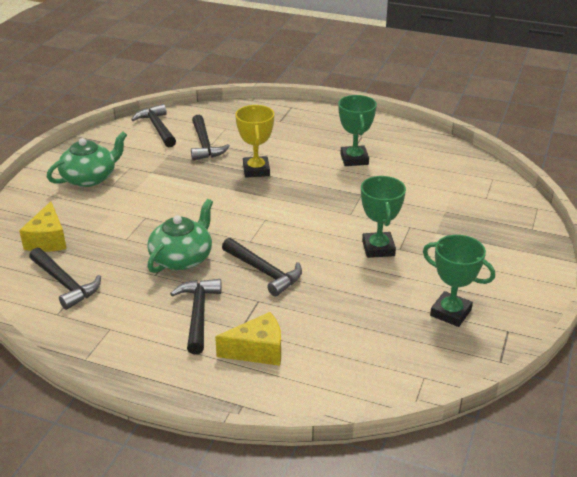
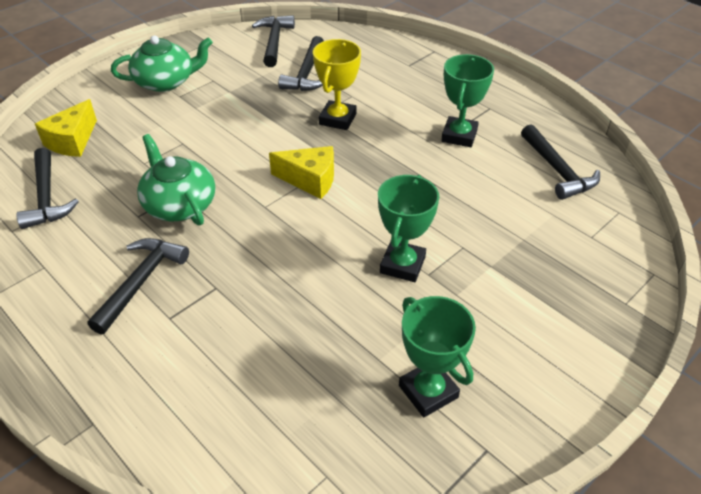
camera: 25 degrees right, 10 degrees up
green teapot [147,199,213,273] -> green teapot turned 90 degrees counterclockwise [137,134,215,226]
yellow cheese [215,312,281,366] -> yellow cheese moved to [269,146,334,199]
black hammer [222,238,302,297] -> black hammer moved to [521,124,600,200]

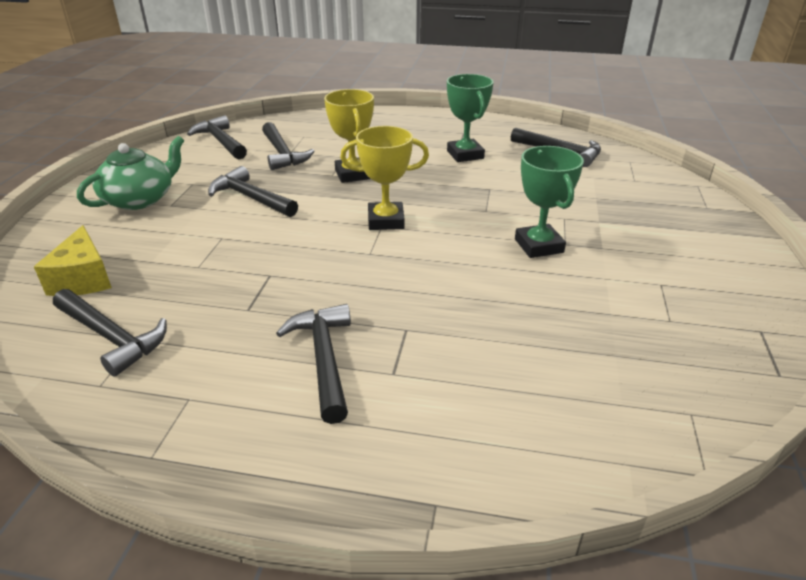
camera: 35 degrees left, 10 degrees down
green teapot [137,134,215,226] -> none
yellow cheese [269,146,334,199] -> yellow trophy [340,126,429,230]
green trophy [399,296,476,417] -> none
none -> black hammer [208,166,298,217]

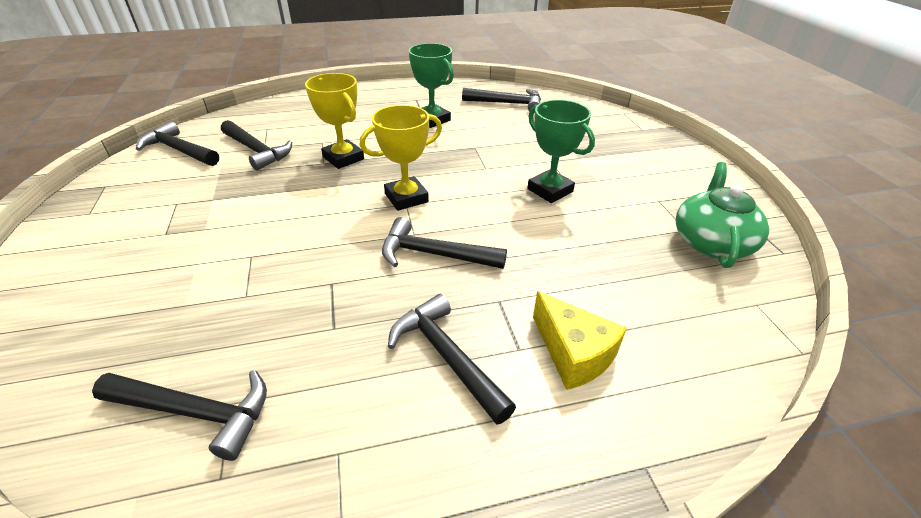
camera: 25 degrees left, 5 degrees up
yellow cheese [34,225,112,296] -> yellow cheese moved to [533,291,627,390]
green teapot [77,136,184,210] -> green teapot moved to [676,162,769,268]
black hammer [208,166,298,217] -> black hammer moved to [382,217,507,269]

